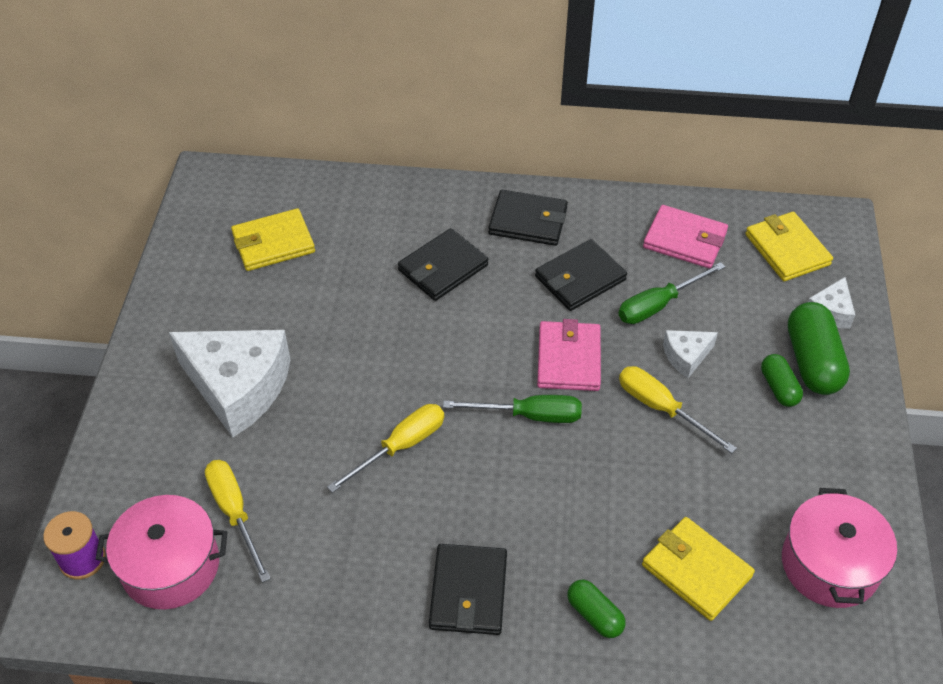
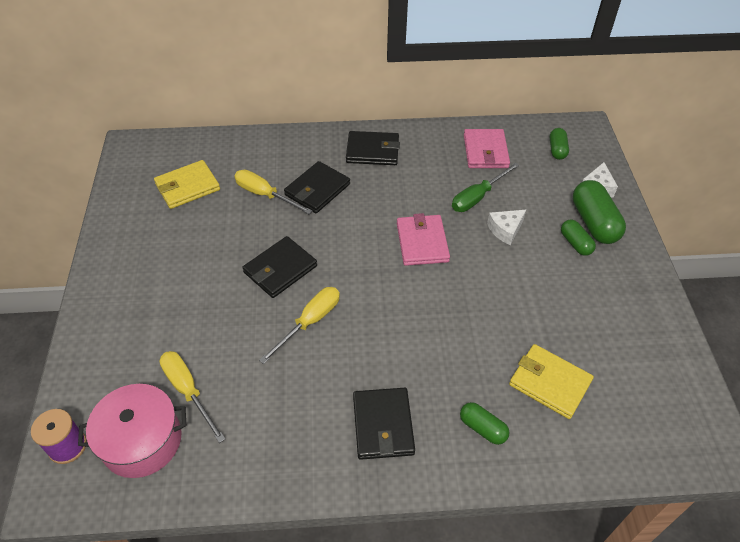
camera: 10 degrees left, 0 degrees up
white cheese [169,330,291,438] -> none
green screwdriver [443,395,582,423] -> none
black wallet [535,239,627,311] -> black wallet moved to [242,236,317,298]
yellow screwdriver [619,366,737,454] -> yellow screwdriver moved to [234,170,312,214]
pink wallet [643,205,728,269] -> pink wallet turned 75 degrees clockwise [464,129,510,168]
yellow wallet [745,212,833,281] -> green capsule [550,128,569,160]
pink pot [782,488,897,608] -> none

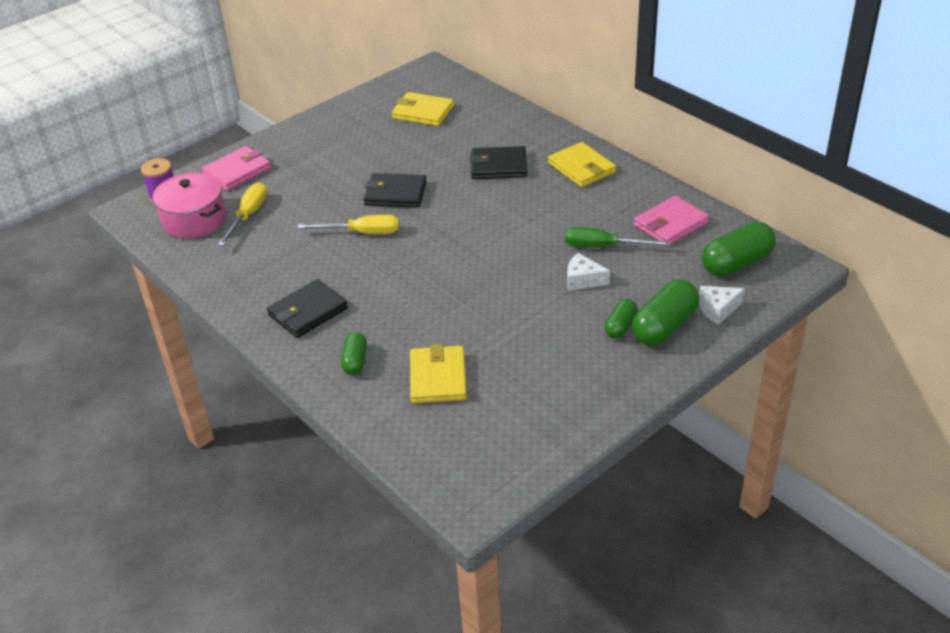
camera: 55 degrees right, 10 degrees down
yellow screwdriver [234,170,312,214] -> none
black wallet [346,131,400,165] -> yellow wallet [548,142,616,187]
pink wallet [397,213,450,266] -> pink wallet moved to [202,146,271,191]
green capsule [550,128,569,160] -> green capsule [702,222,776,276], size x1.76

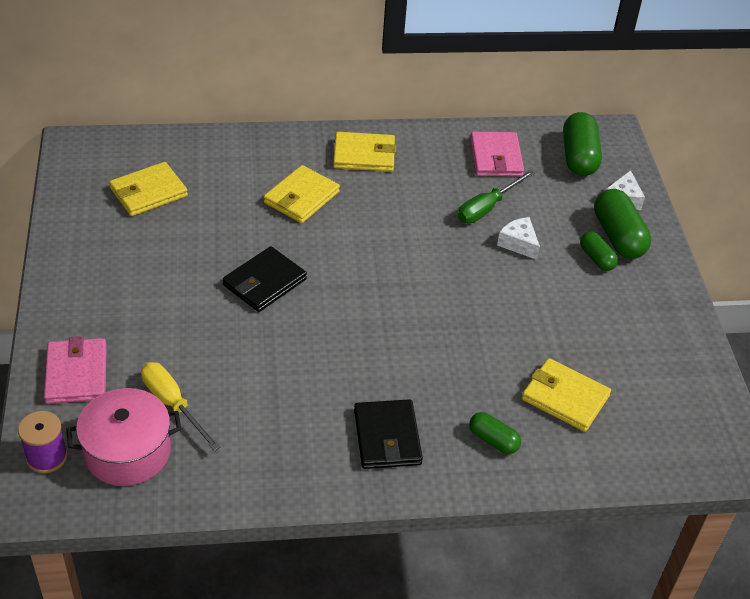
camera: 60 degrees left, 5 degrees up
yellow screwdriver [298,215,399,234] -> none
black wallet [469,146,527,179] -> yellow wallet [264,165,340,223]
white cheese [567,253,610,291] -> white cheese turned 90 degrees clockwise [497,217,540,260]

